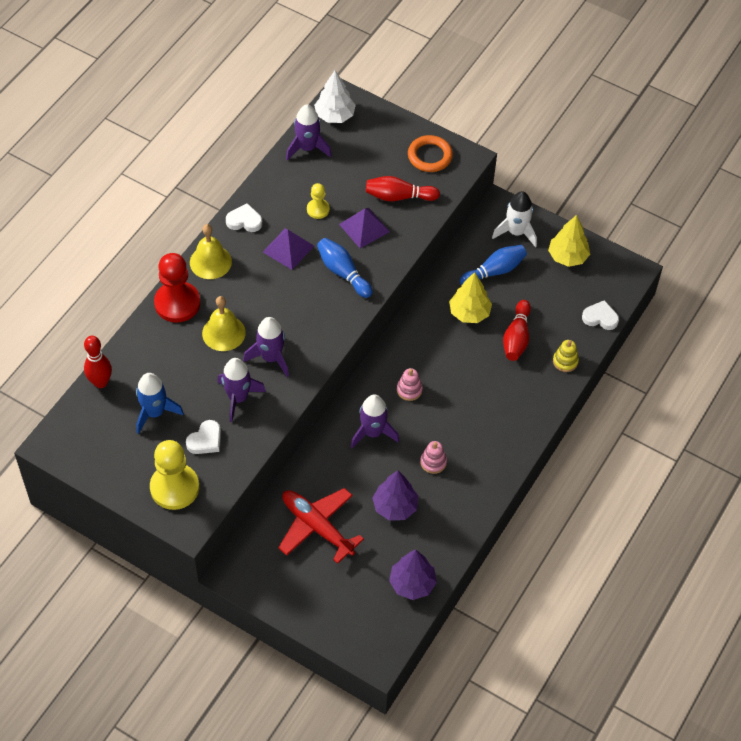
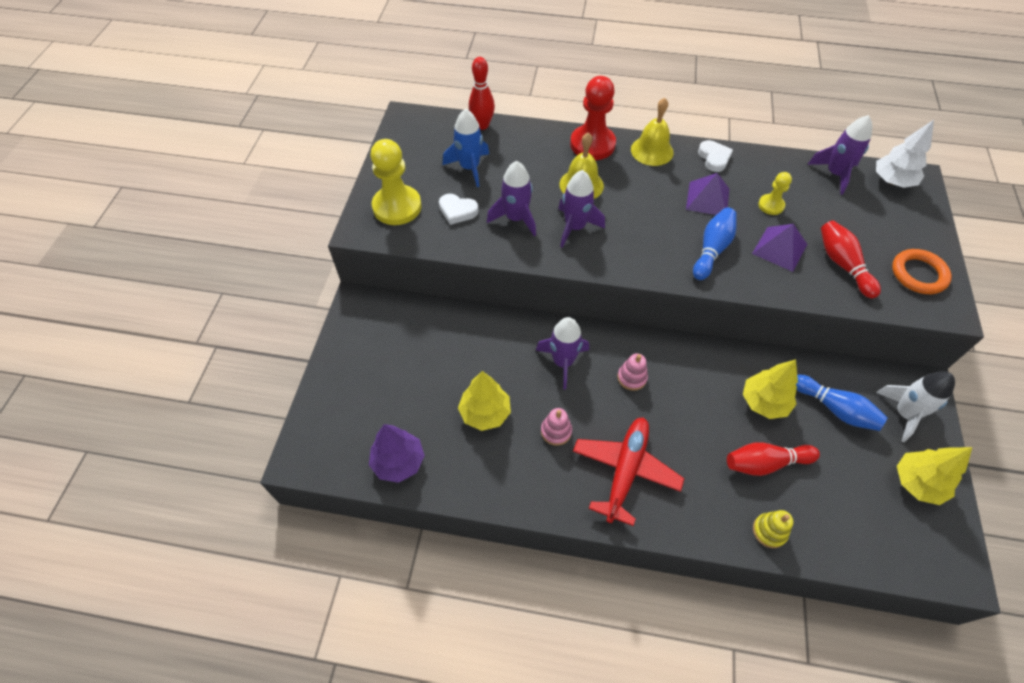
camera: 70 degrees right, 0 degrees up
red plane [278,488,364,564] -> red plane moved to [573,417,684,526]
purple tree [372,471,419,521] -> yellow tree [458,371,511,431]
white heart [582,300,619,330] -> none

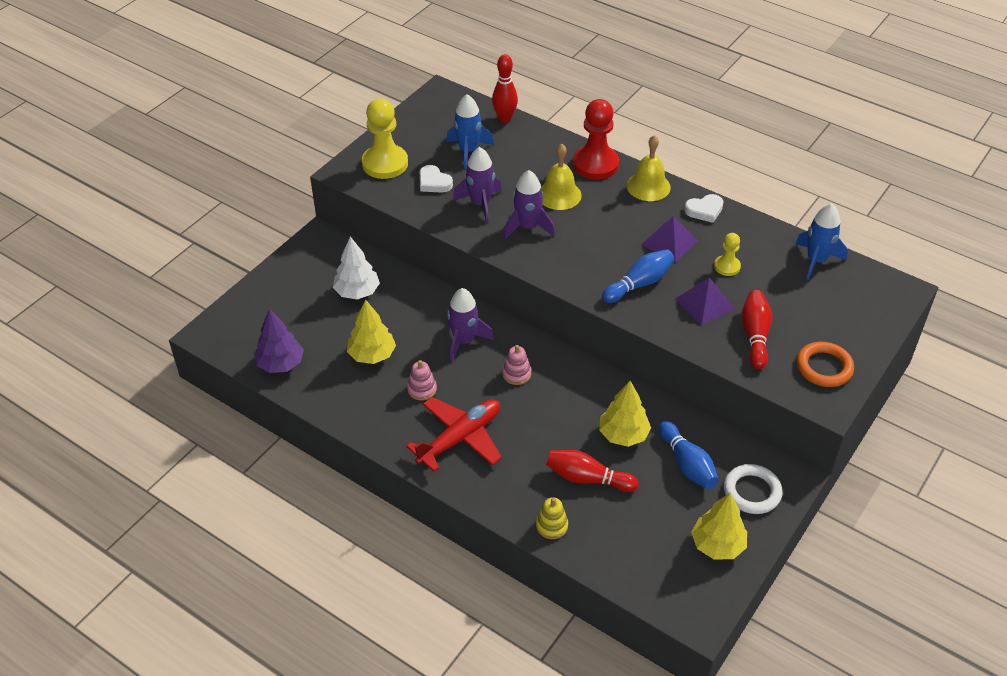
camera: 25 degrees right, 10 degrees down
white heart [698,140,733,172] -> white heart turned 60 degrees clockwise [684,194,724,223]
purple rocket [808,115,872,195] -> blue rocket [795,203,848,280]
white tree [876,120,934,188] -> white tree moved to [333,237,380,299]
white rocket [876,371,955,442] -> white ring [724,464,783,514]

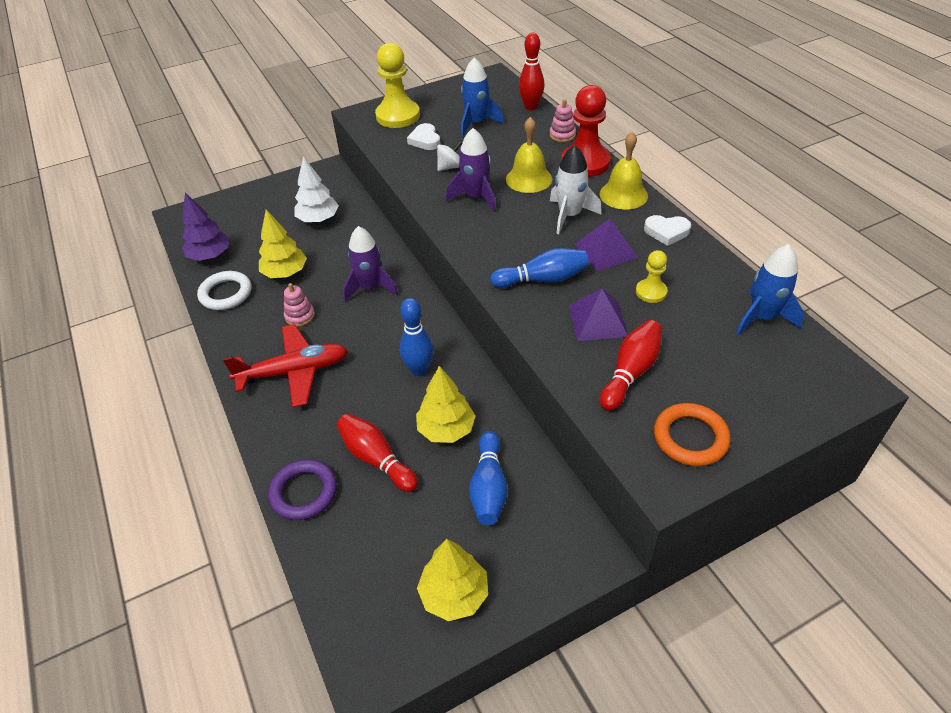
camera: 30 degrees right, 0 degrees up
purple rocket [453,147,502,223] -> white spinning top [437,141,462,171]
pink stacking toy [502,345,531,385] -> pink stacking toy moved to [550,99,576,142]
yellow stacking toy [536,497,568,539] -> purple ring [268,459,337,520]
white ring [724,464,783,514] -> white ring moved to [197,271,251,310]
none -> blue bowling pin [400,298,433,376]
none -> white rocket [550,145,601,234]

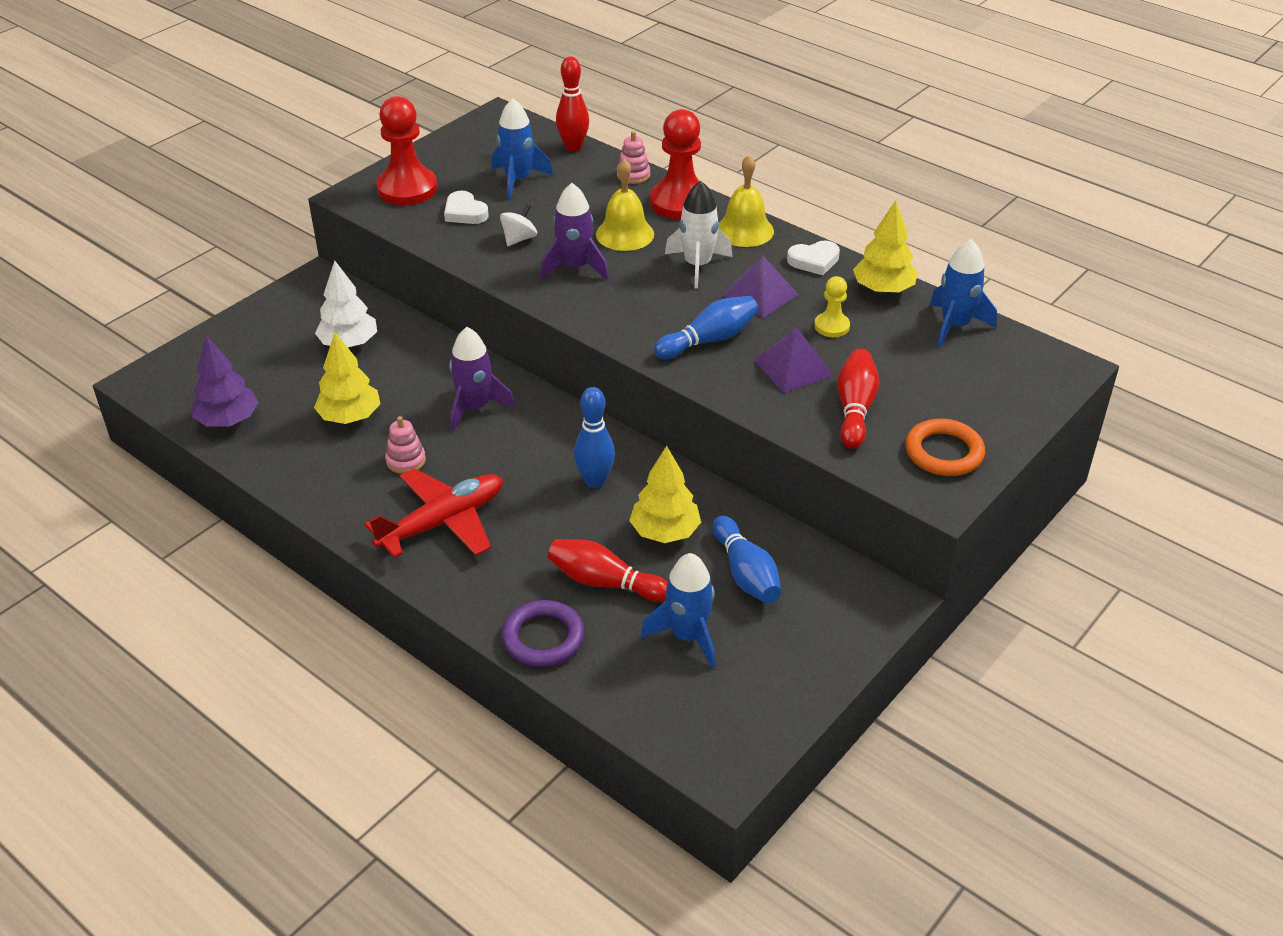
camera: 25 degrees left, 5 degrees down
white ring [197,271,251,310] -> none
yellow pawn [375,43,420,128] -> red pawn [376,96,437,205]
yellow tree [417,539,488,621] -> yellow tree moved to [853,200,917,294]
none -> blue rocket [641,553,715,668]

